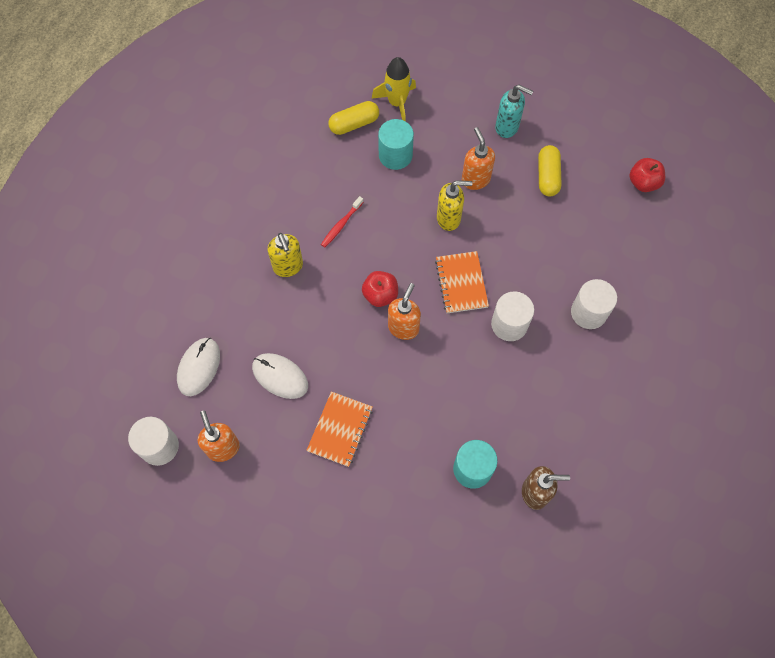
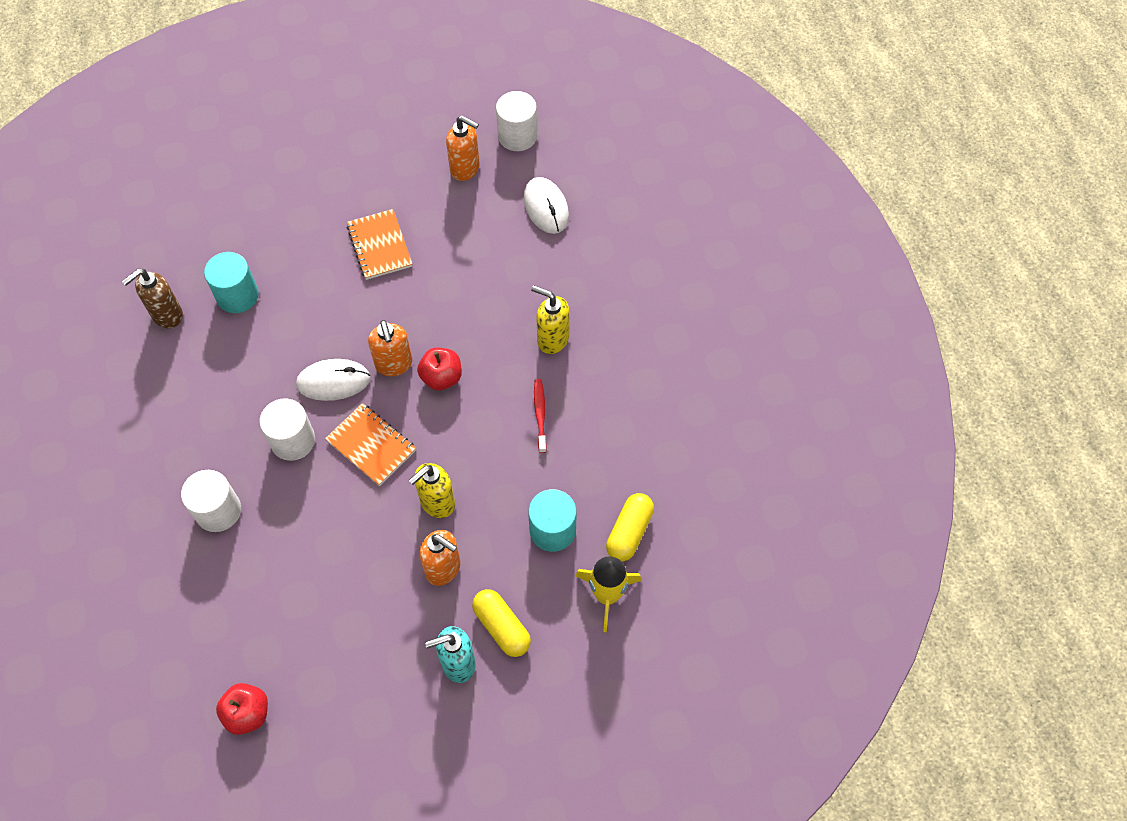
camera: 140 degrees right, 5 degrees down
white mouse [252,353,308,399] -> white mouse moved to [296,359,370,401]
yellow capsule [538,145,561,196] -> yellow capsule moved to [472,589,531,657]

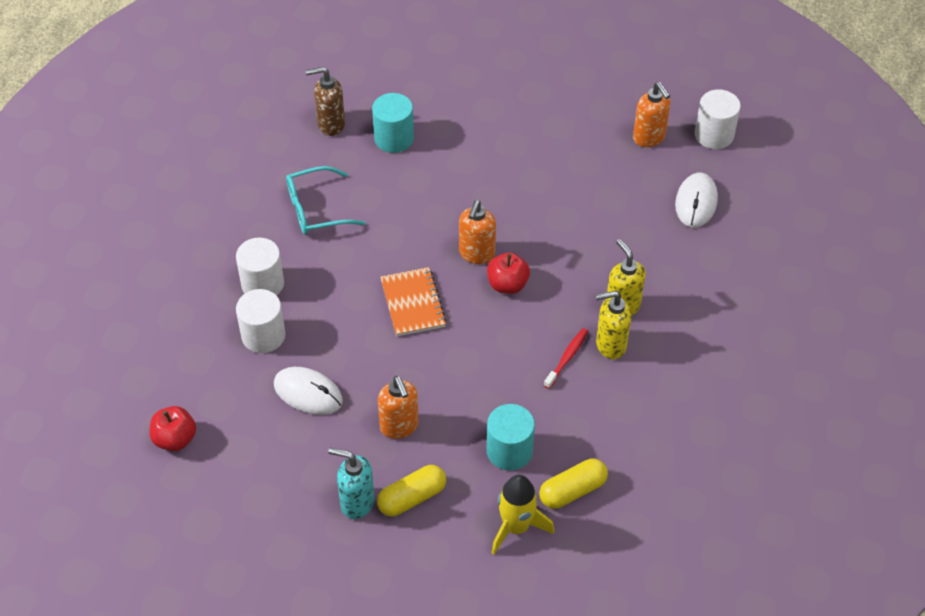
camera: 35 degrees right, 10 degrees down
white cylinder [260,398,315,461] -> white cylinder moved to [236,289,285,353]
white mouse [296,359,370,401] -> white mouse moved to [274,367,343,415]
orange notebook [347,209,412,280] -> none
yellow soap dispenser [408,463,455,518] -> yellow soap dispenser moved to [596,291,631,359]
yellow capsule [472,589,531,657] -> yellow capsule turned 60 degrees clockwise [377,465,446,517]
none -> turquoise glasses [286,166,366,235]

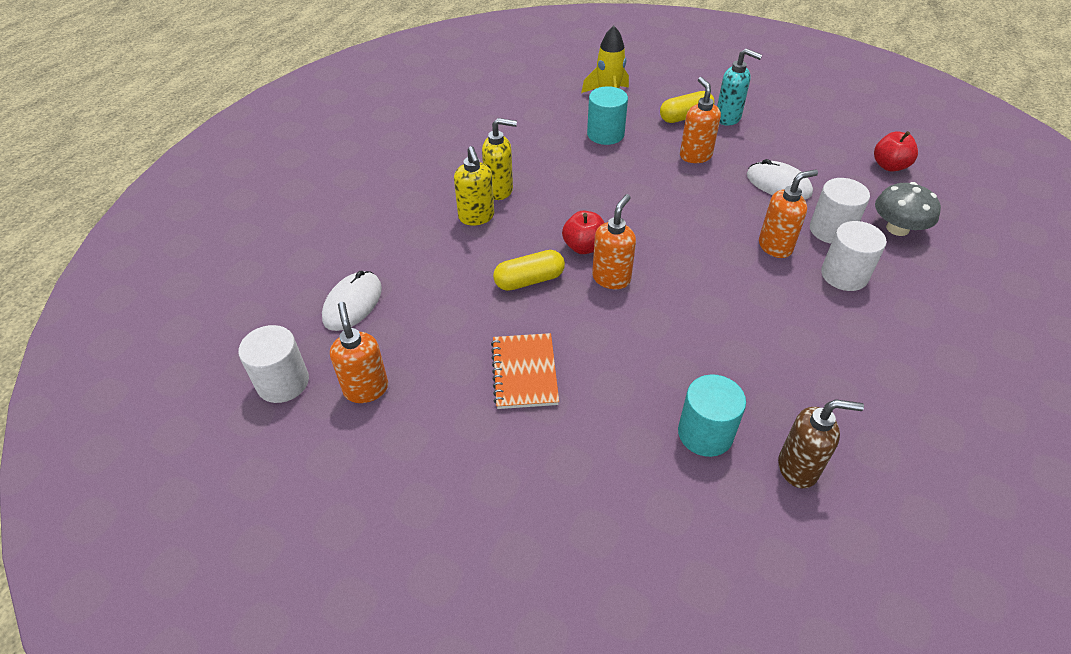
camera: 170 degrees left, 5 degrees down
turquoise glasses [286,166,366,235] -> none
orange notebook [380,267,447,336] -> orange notebook moved to [491,333,559,409]
yellow capsule [539,459,608,509] -> yellow capsule moved to [493,250,565,291]
red toothbrush [544,328,589,389] -> none
none -> orange soap dispenser [759,169,818,258]
none -> grey mushroom [875,182,941,236]

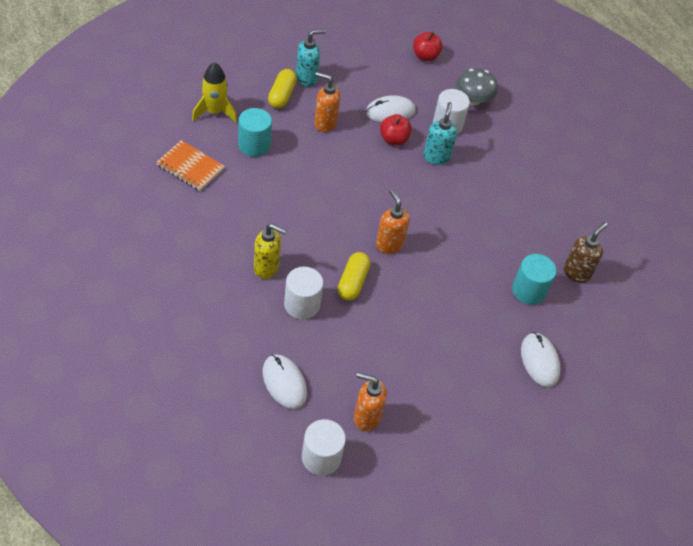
camera: 60 degrees left, 5 degrees up
yellow soap dispenser [482,118,517,200] -> none
orange notebook [491,333,559,409] -> orange notebook moved to [156,140,225,191]
red apple [562,211,605,254] -> red apple moved to [380,114,412,145]
orange soap dispenser [759,169,818,258] -> turquoise soap dispenser [423,102,457,165]
white cylinder [821,221,887,291] -> white cylinder moved to [284,267,323,319]
none -> white mouse [521,332,561,387]

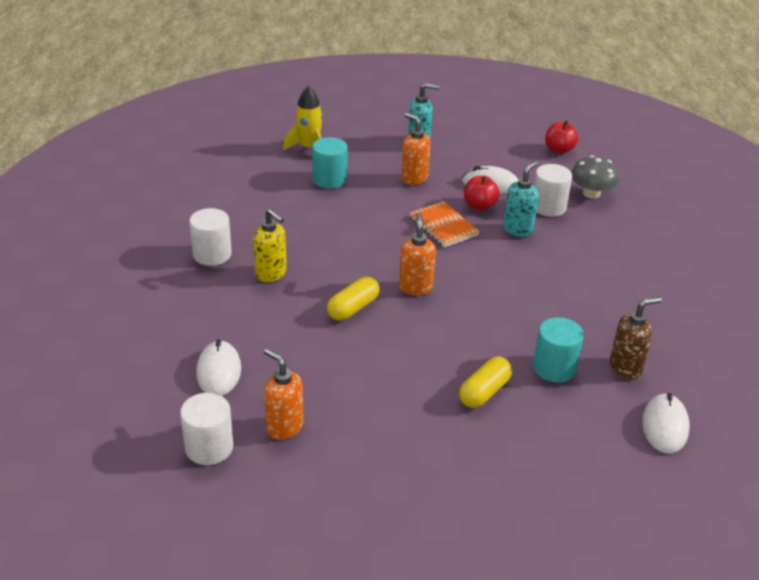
camera: 30 degrees right, 15 degrees down
orange notebook [156,140,225,191] -> orange notebook moved to [409,201,480,248]
yellow capsule [268,69,297,109] -> yellow capsule moved to [459,357,512,408]
white cylinder [284,267,323,319] -> white cylinder moved to [189,208,232,266]
white mouse [521,332,561,387] -> white mouse moved to [642,393,690,453]

